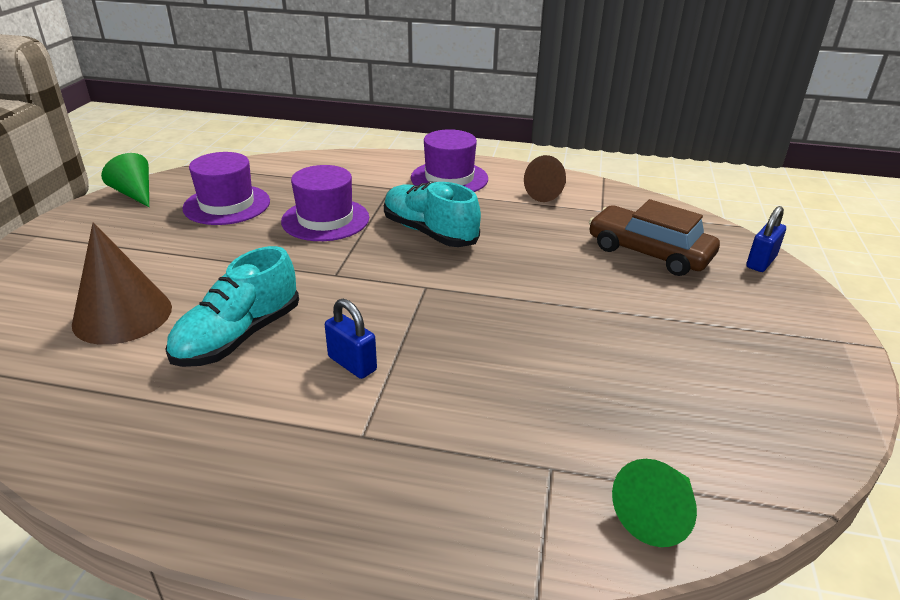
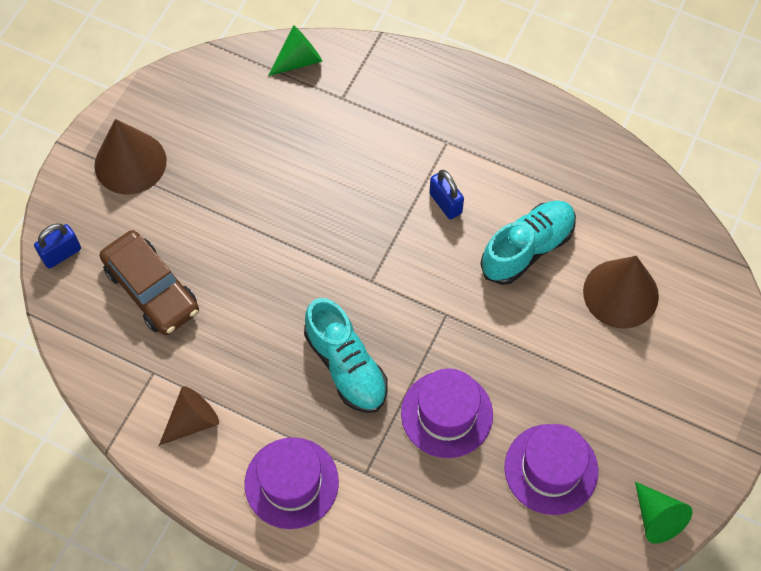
camera: 165 degrees left, 30 degrees up
none -> brown cone [95,119,167,194]

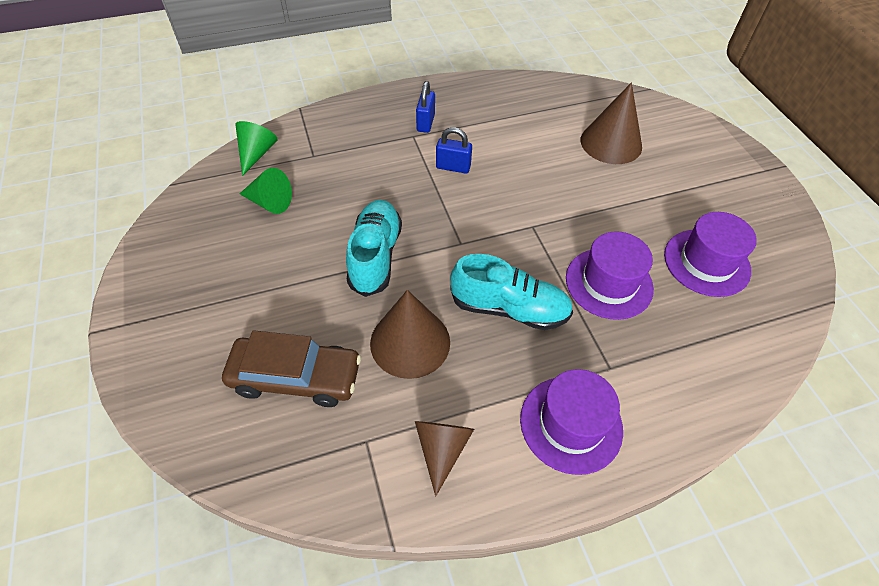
camera: 45 degrees left, 10 degrees down
blue padlock [34,223,81,269] -> blue padlock moved to [416,81,435,133]
brown cone [95,119,167,194] -> brown cone moved to [370,290,450,379]
turquoise shoe [480,201,576,285] -> turquoise shoe moved to [346,200,402,297]
green cone [635,481,692,544] -> green cone moved to [240,168,292,214]

